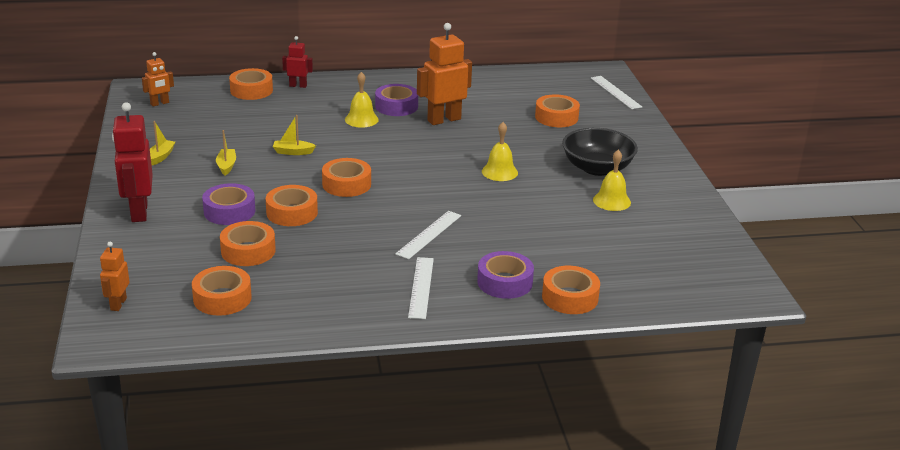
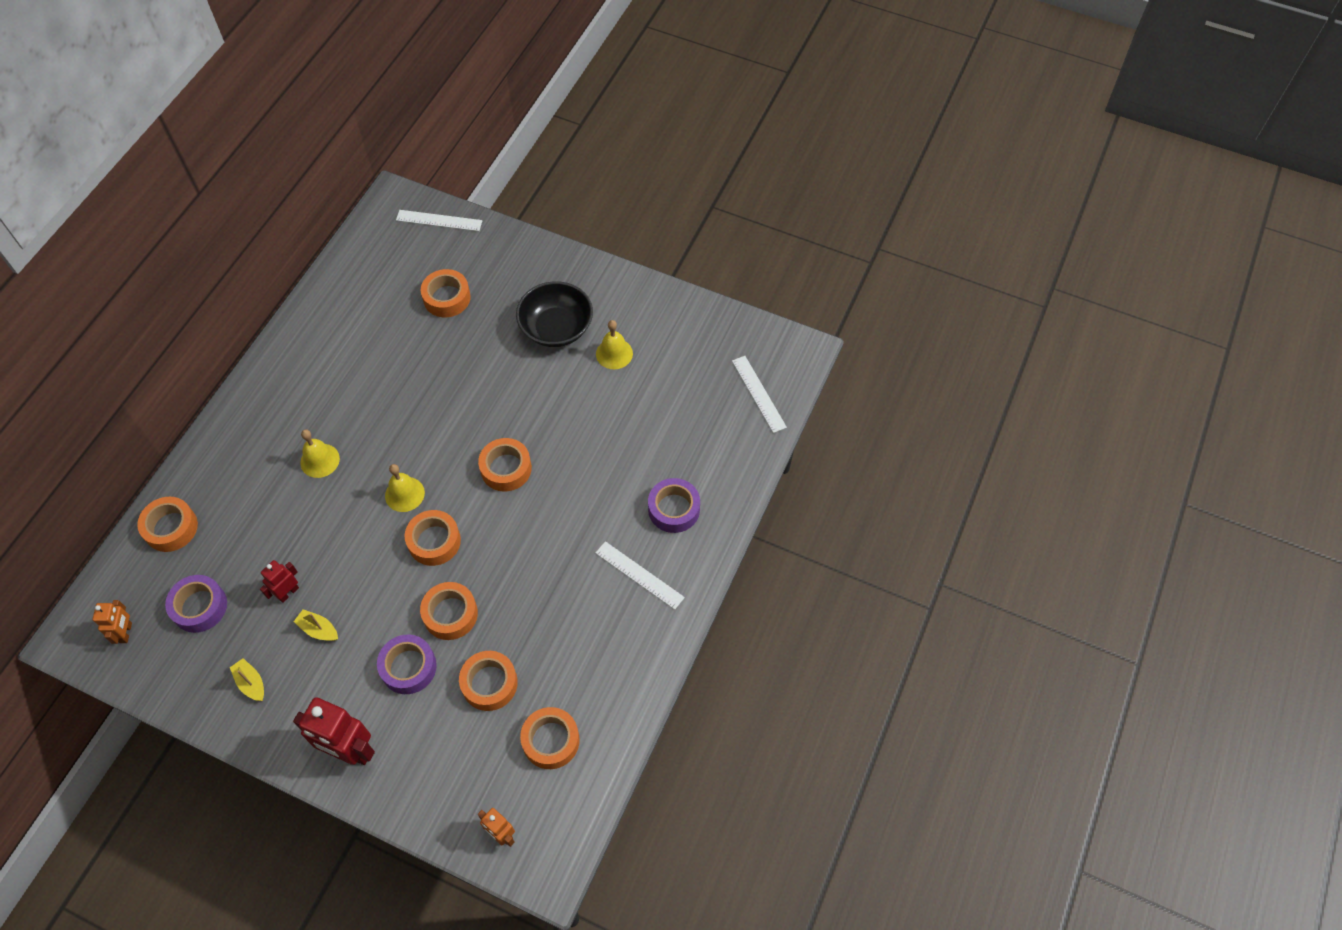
camera: 55 degrees left, 30 degrees up
yellow boat [273,115,316,155] -> none
red robot [282,36,313,88] -> red robot moved to [260,560,299,603]
purple tape [375,84,418,116] -> purple tape moved to [165,575,227,633]
white ruler [395,211,461,259] -> white ruler moved to [732,356,787,433]
orange robot [417,23,472,125] -> none
yellow bell [482,122,518,181] -> yellow bell moved to [385,464,425,512]
orange tape [542,266,600,314] -> orange tape moved to [478,438,532,492]

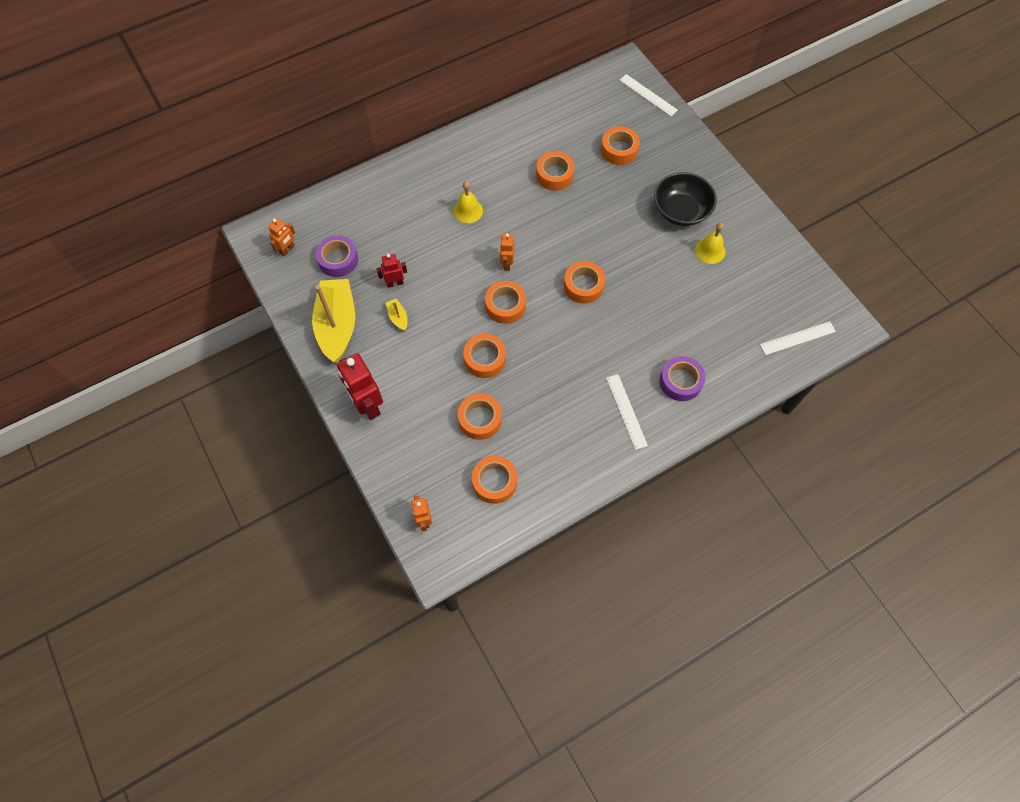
camera: 35 degrees right, 5 degrees up
orange tape [137,497,198,552] -> orange tape moved to [536,151,575,191]
yellow boat [230,658,264,701] -> yellow boat [312,279,355,363], size x2.45
purple tape [377,635,437,694] -> none
yellow bell [385,464,425,512] -> orange robot [500,233,514,271]
white ruler [732,356,787,433] -> white ruler turned 60 degrees clockwise [760,321,836,355]

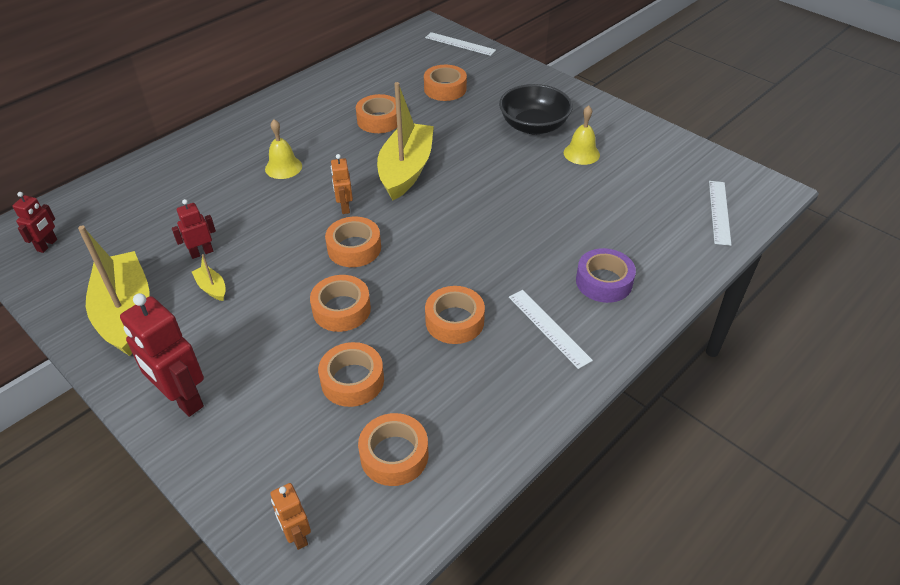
camera: 15 degrees left, 20 degrees down
orange robot [268,218,295,256] -> red robot [13,192,57,253]
purple tape [315,235,358,277] -> none
orange tape [564,261,605,304] -> orange tape moved to [425,286,485,344]
white ruler [760,321,836,355] -> white ruler turned 45 degrees counterclockwise [709,181,731,246]
none -> yellow boat [377,82,434,200]

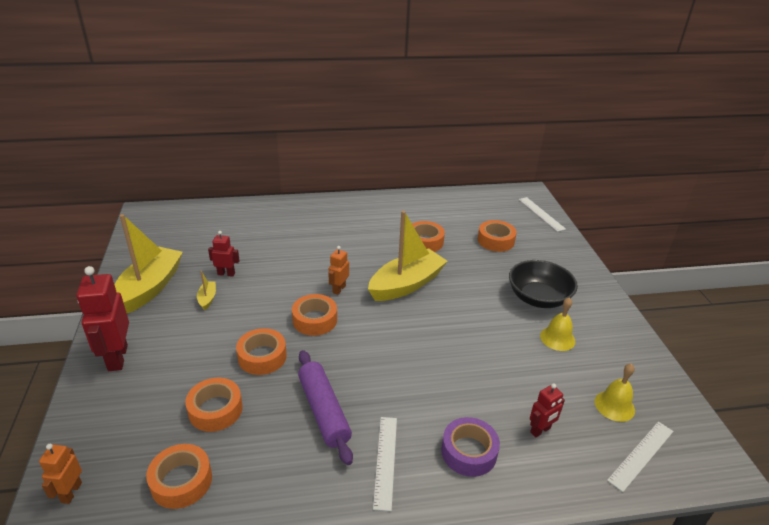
camera: 35 degrees right, 10 degrees down
red robot [13,192,57,253] -> red robot moved to [530,383,565,437]
yellow bell [265,119,302,179] -> yellow bell moved to [595,364,635,422]
orange tape [425,286,485,344] -> purple rolling pin [298,350,353,465]

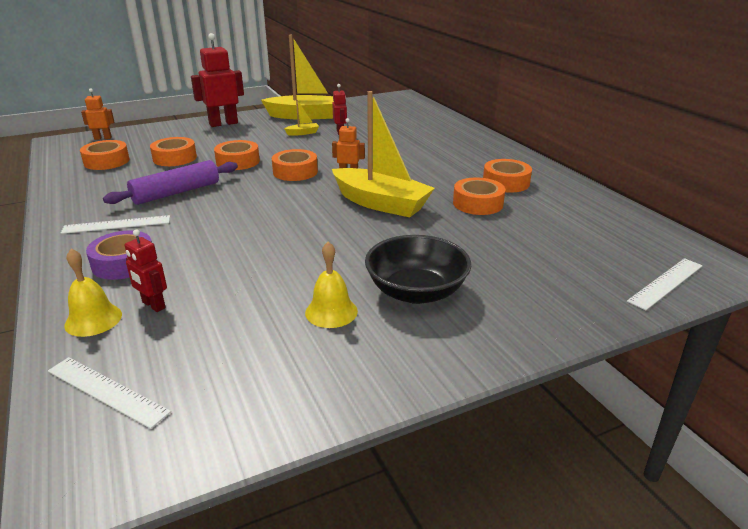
camera: 75 degrees right, 5 degrees down
orange tape [478,220,517,252] -> orange tape moved to [483,159,532,193]
yellow bell [595,364,635,422] -> yellow bell moved to [64,249,122,337]

